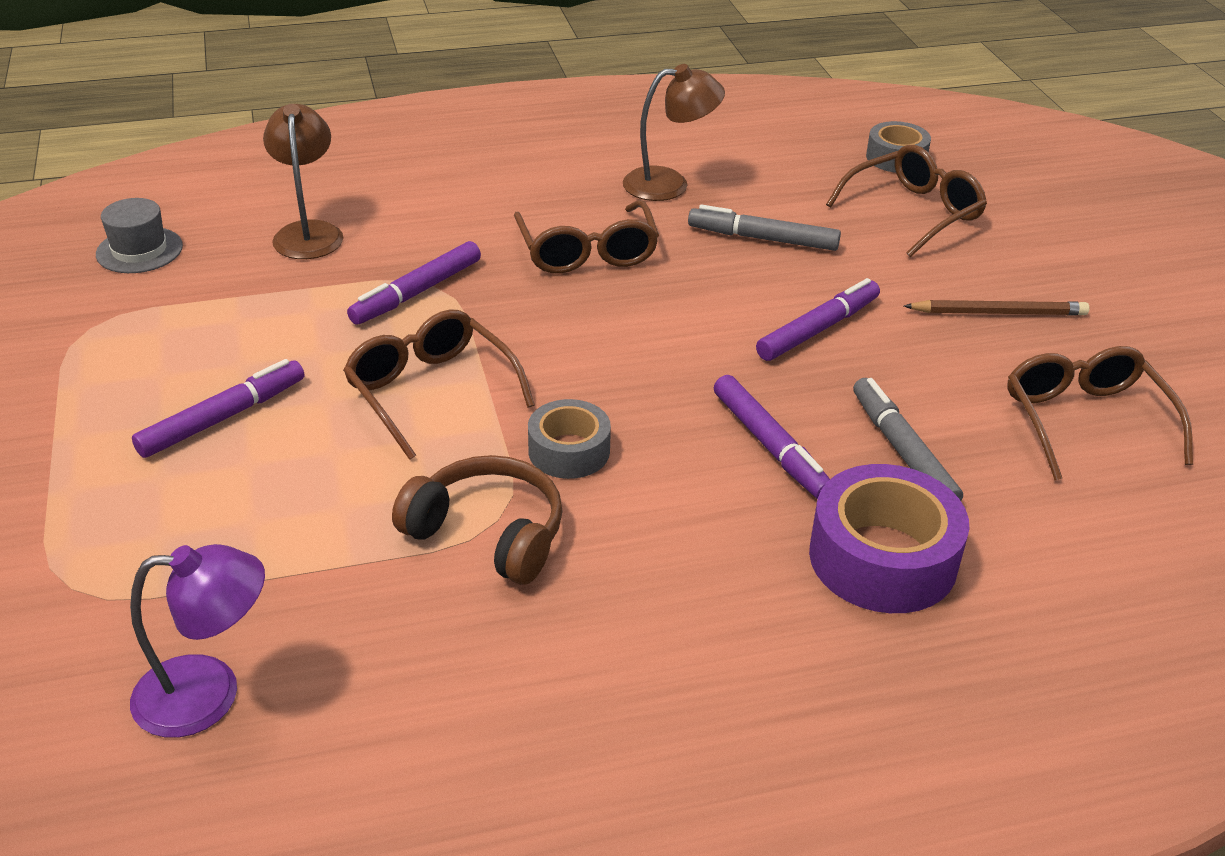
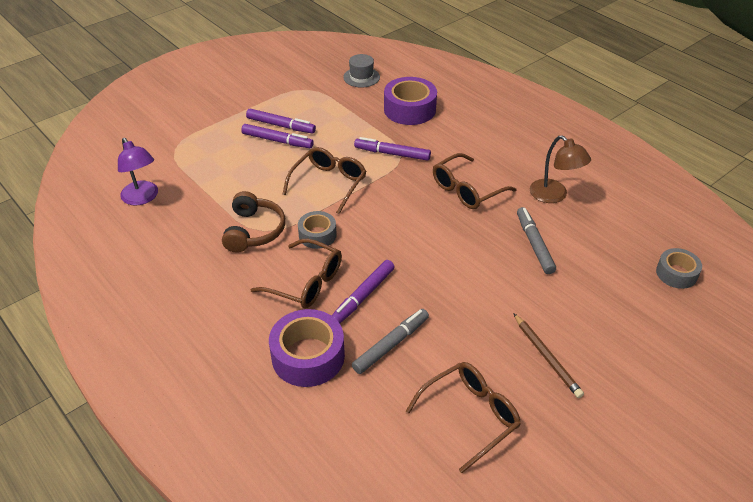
camera: 65 degrees right, 5 degrees up
brown lamp [263,104,343,259] -> purple tape [384,77,437,125]
purple marker [756,278,880,361] -> purple marker moved to [246,109,316,133]
brown glasses [826,145,987,257] -> brown glasses moved to [250,239,342,308]

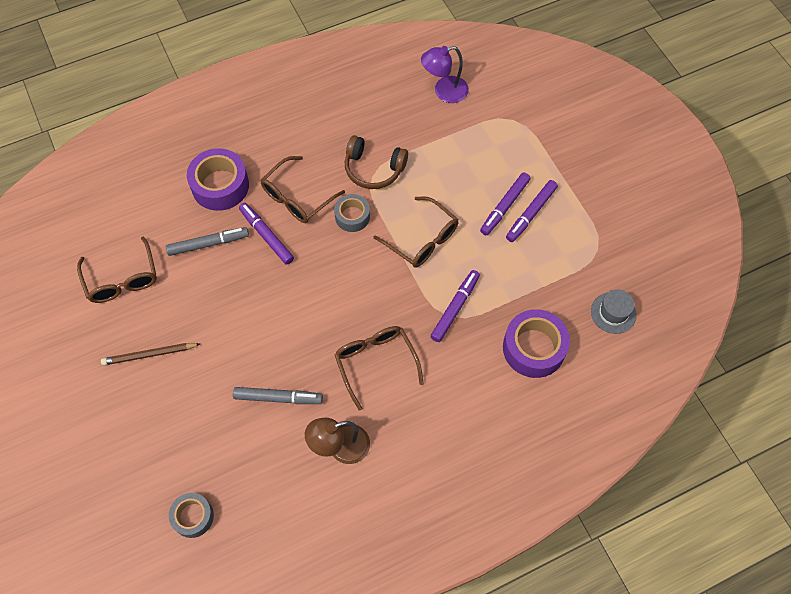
camera: 105 degrees right, 20 degrees up
grey marker [352,309,429,374] -> grey marker turned 75 degrees counterclockwise [166,227,249,256]

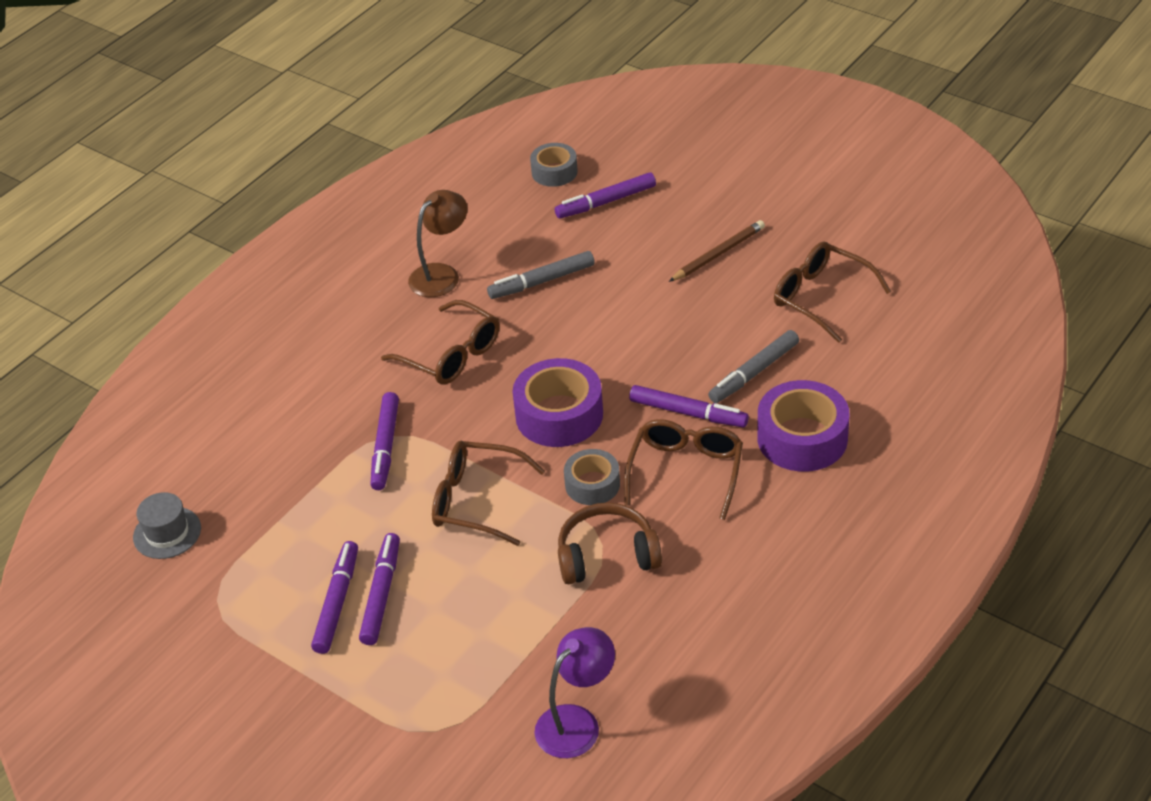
camera: 155 degrees right, 20 degrees down
purple tape [503,309,570,378] -> purple tape moved to [512,358,603,447]
none -> purple marker [555,172,656,218]

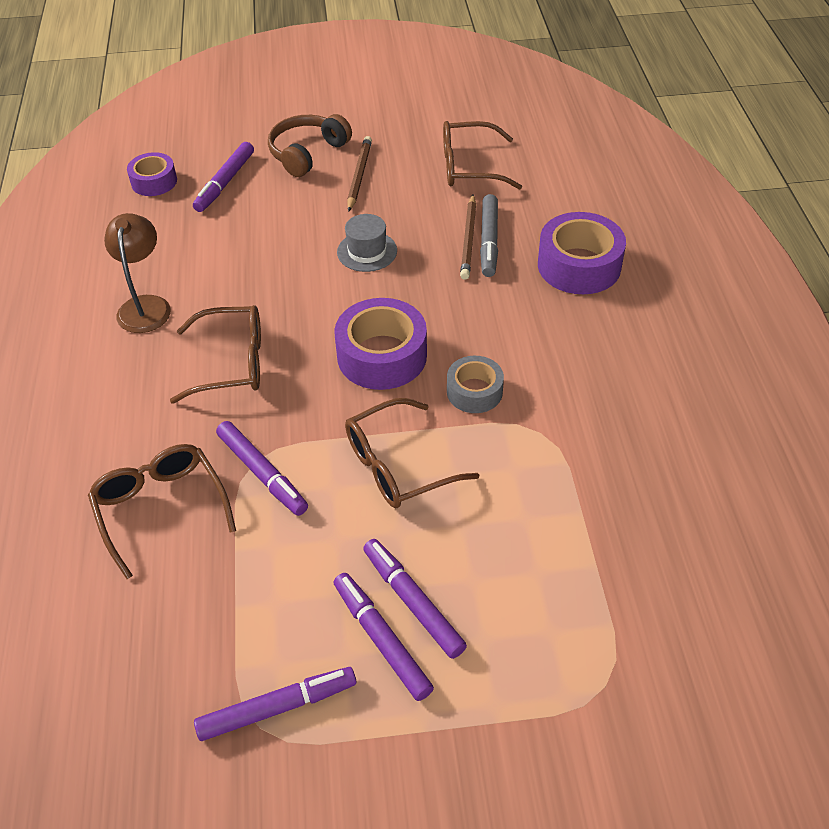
camera: 45 degrees left, 5 degrees up
grey hat [133,492,201,559] -> grey hat moved to [337,214,397,272]
grey marker [487,251,595,299] -> none
grey tape [530,143,578,187] -> purple tape [127,152,177,196]
purple lamp [534,627,615,758] -> none
brown headphones [558,503,662,585] -> brown headphones moved to [268,114,352,177]
brown glasses [624,419,743,520] -> brown glasses moved to [88,444,236,579]
purple marker [629,385,749,427] -> purple marker moved to [194,667,356,741]
none -> brown pencil [460,195,476,280]

